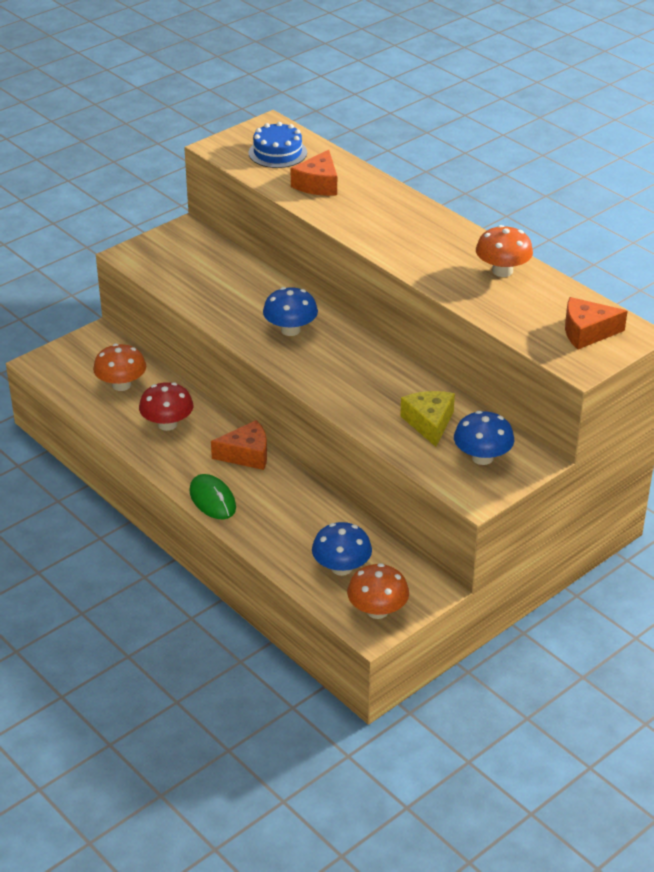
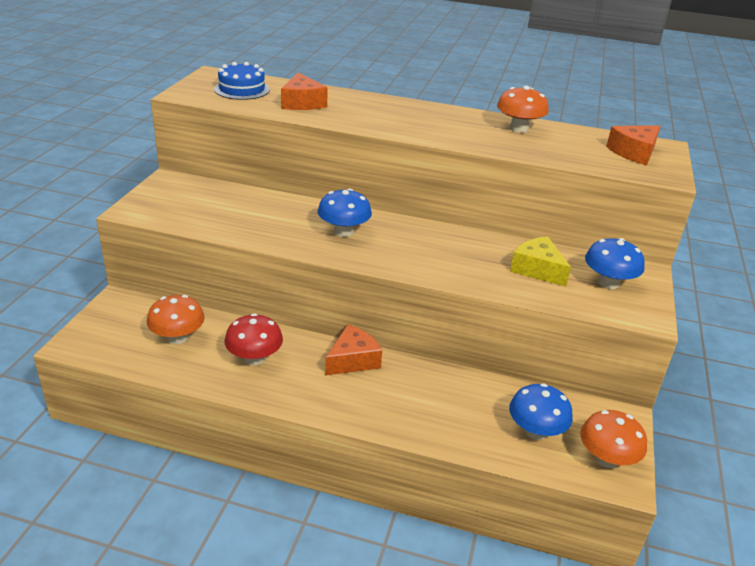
camera: 35 degrees left, 5 degrees down
green mouse [189,474,236,519] -> none

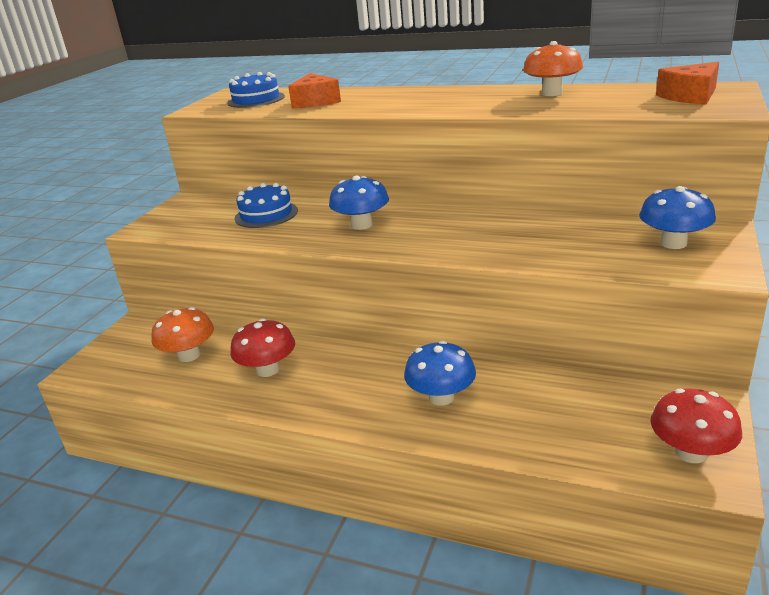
camera: 10 degrees right, 5 degrees down
orange cheese [325,324,382,375] -> none
blue mushroom [509,383,573,440] -> blue mushroom moved to [404,341,476,406]
yellow cheese [510,236,571,287] -> none
orange mushroom [580,410,647,468] -> red mushroom [651,389,742,463]
none -> blue cake [235,183,298,228]

